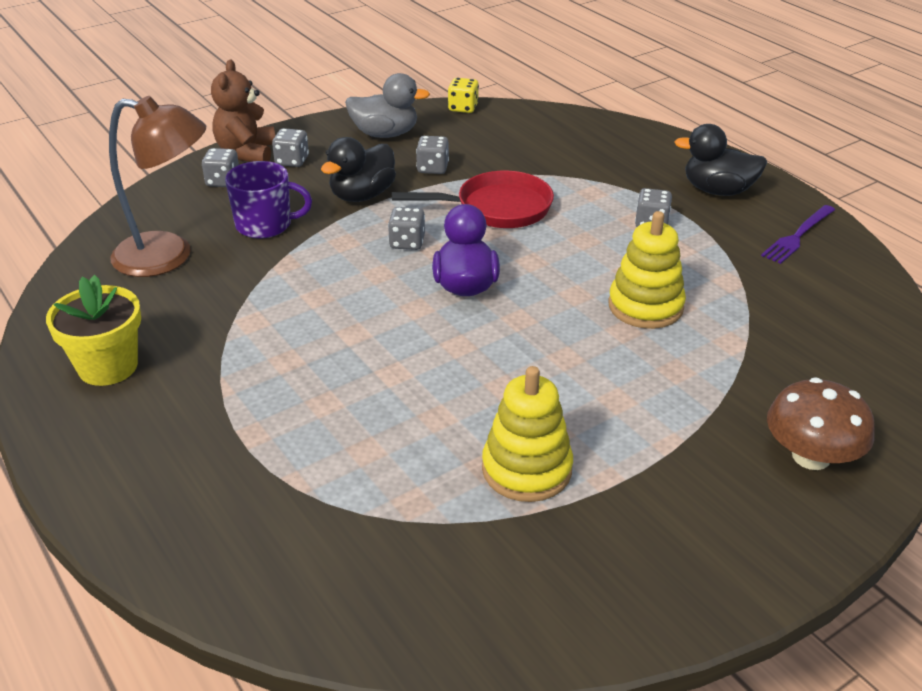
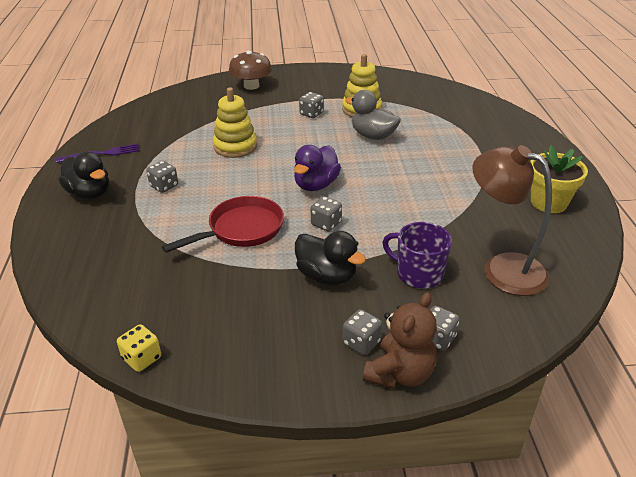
camera: 150 degrees left, 0 degrees up
black duck [321,137,396,202] -> black duck turned 60 degrees clockwise [295,231,366,286]
grey duck [345,73,430,138] -> grey duck moved to [345,90,401,140]
red pan [392,170,554,228] -> red pan turned 120 degrees clockwise [162,196,284,253]
grey dice [416,136,449,174] -> grey dice moved to [299,92,324,118]

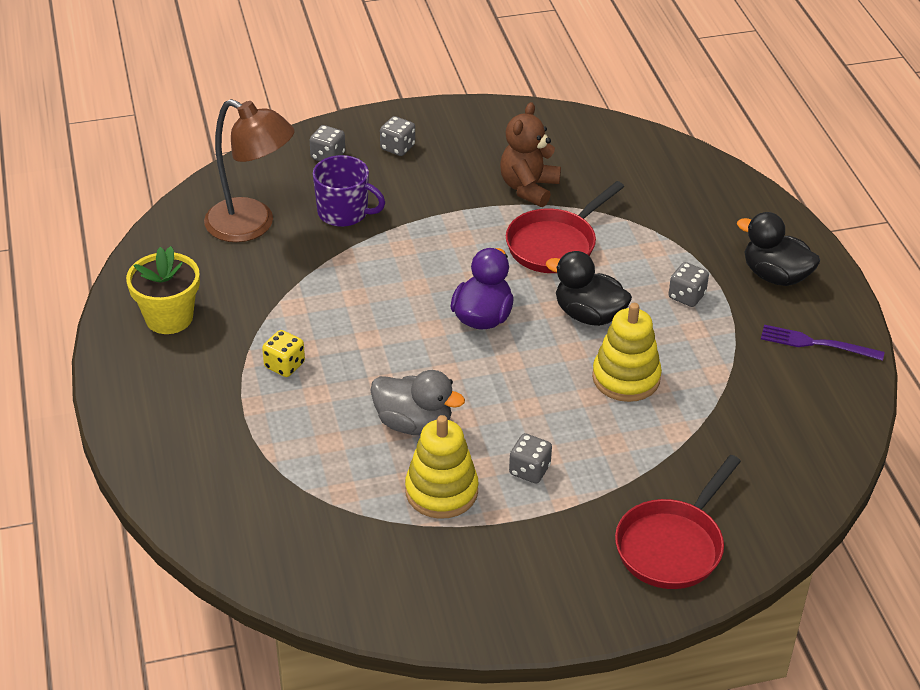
camera: 170 degrees right, 5 degrees up
purple fork [56,144,140,163] -> purple fork turned 45 degrees clockwise [761,325,884,361]
yellow dice [117,324,161,372] -> yellow dice moved to [262,330,305,377]
brown mushroom [229,51,272,90] -> red pan [615,455,741,589]
black duck [295,231,366,286] -> black duck moved to [546,251,632,326]
grey dice [311,196,342,231] -> none
brown teddy bear [363,292,437,389] -> brown teddy bear moved to [500,102,561,207]

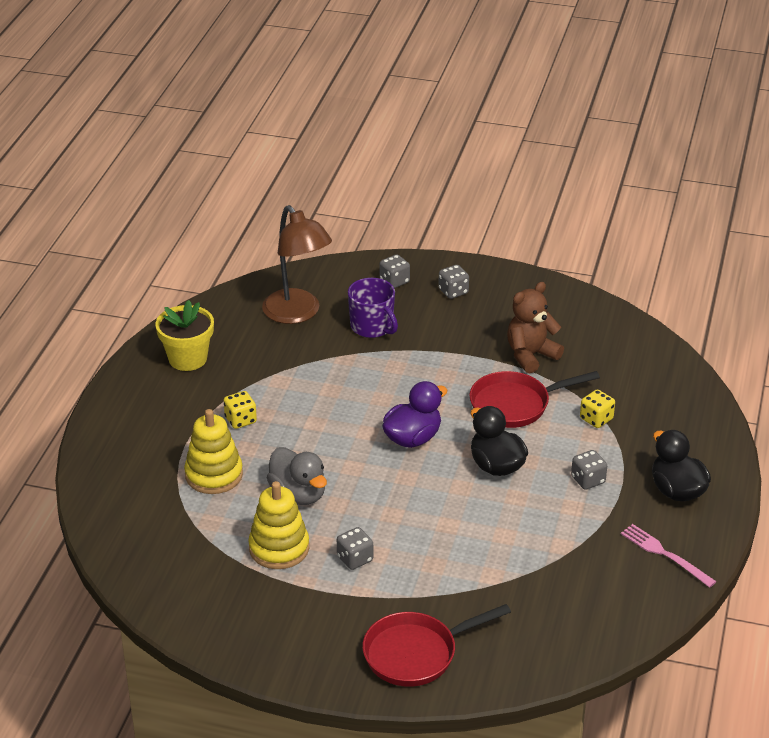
camera: 30 degrees right, 5 degrees down
yellow stacking toy [592,303,662,402] -> yellow stacking toy moved to [184,409,243,494]
purple fork [761,325,884,361] -> pink fork [621,524,717,588]
none -> yellow dice [580,390,615,428]

